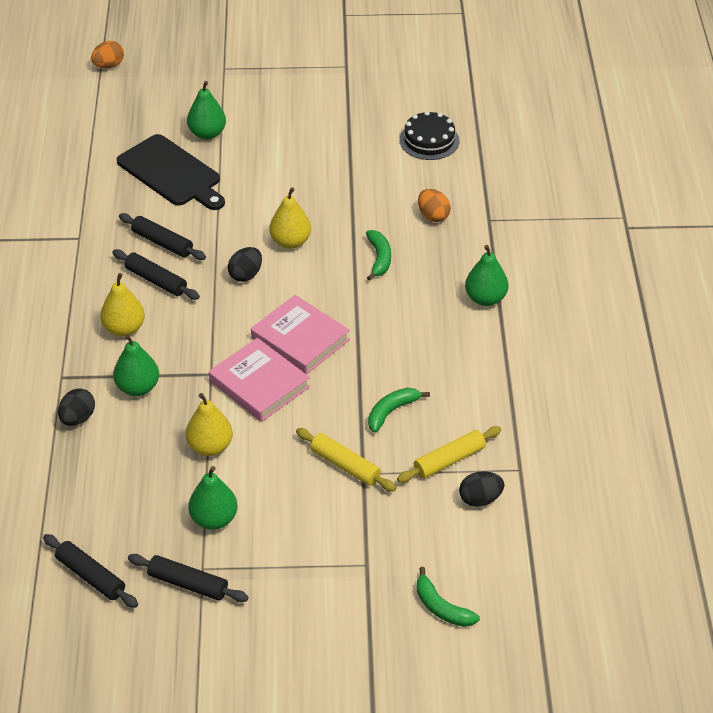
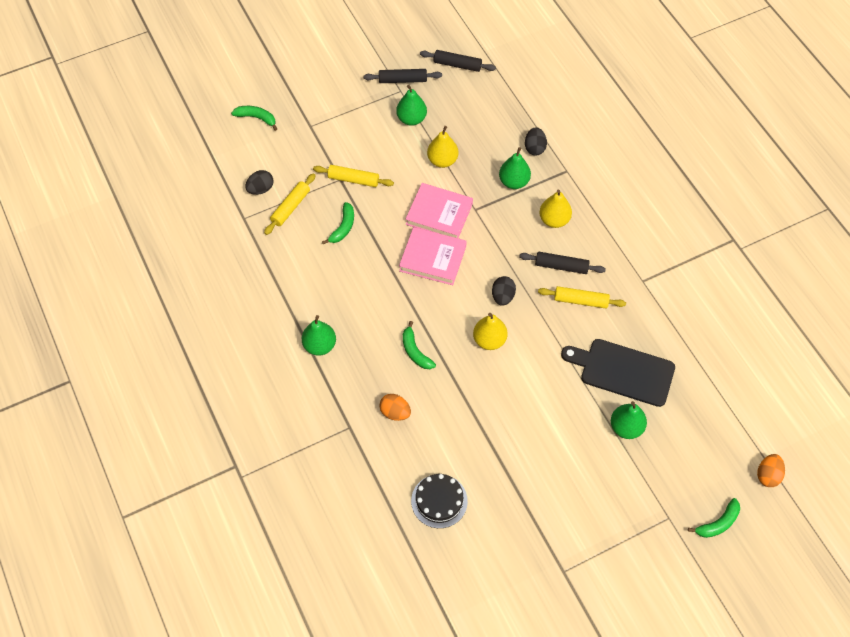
camera: 155 degrees right, 15 degrees up
black rolling pin [119,213,206,260] -> yellow rolling pin [538,286,626,308]
none -> green banana [688,498,740,538]

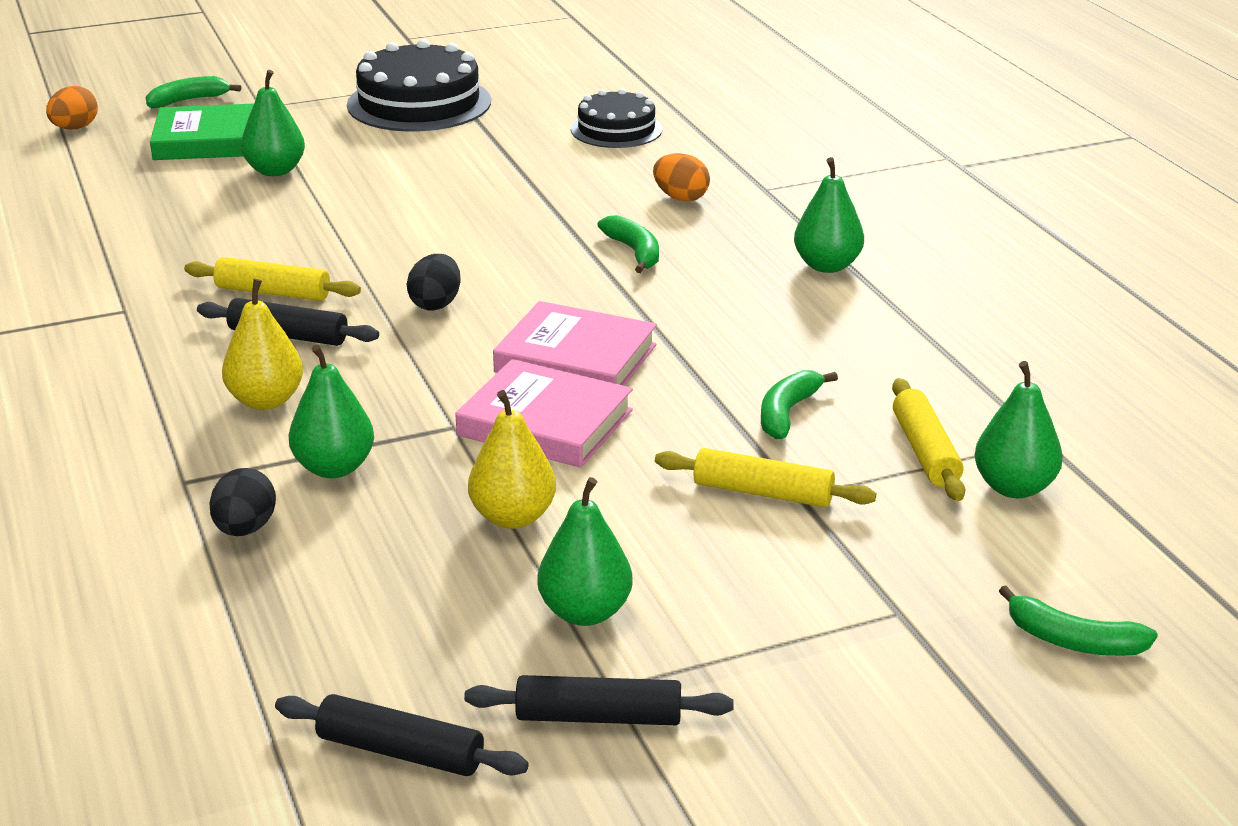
camera: 175 degrees left, 30 degrees down
black egg [245,170,274,195] -> green pear [974,361,1063,498]
yellow rolling pin [264,173,316,235] -> yellow rolling pin turned 45 degrees counterclockwise [892,378,965,501]
yellow pear [473,313,507,350] -> none
black cutting board [561,339,675,407] -> none
none -> green book [150,104,254,160]
none -> black cake [347,39,491,132]

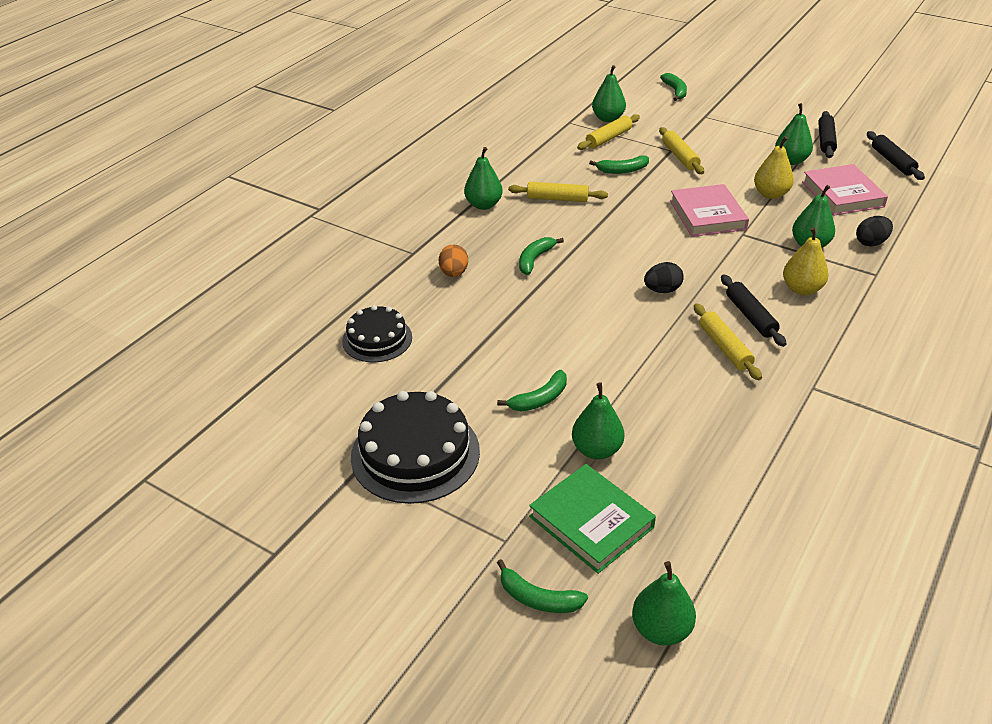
camera: 125 degrees left, 10 degrees up
orange egg [46,86,98,130] -> green pear [632,561,696,646]
black rolling pin [464,675,734,725] -> black rolling pin turned 45 degrees clockwise [818,111,837,158]
pink book [493,301,657,386] -> pink book moved to [802,164,888,215]
none -> green banana [497,370,567,412]
none -> yellow rolling pin [508,182,608,202]

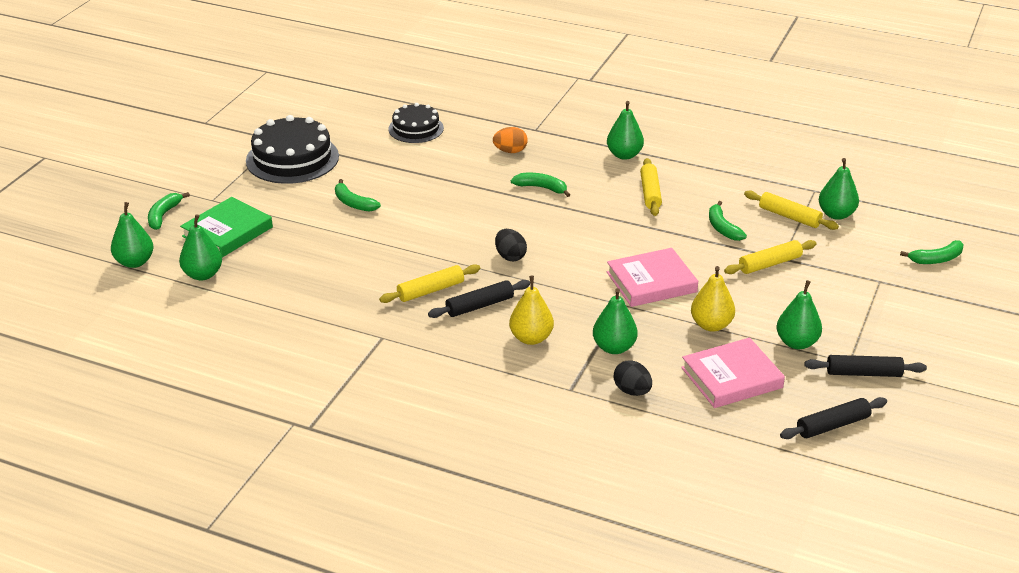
camera: 80 degrees right, 5 degrees down
green pear [572,383,624,460] -> green pear moved to [179,214,222,281]

